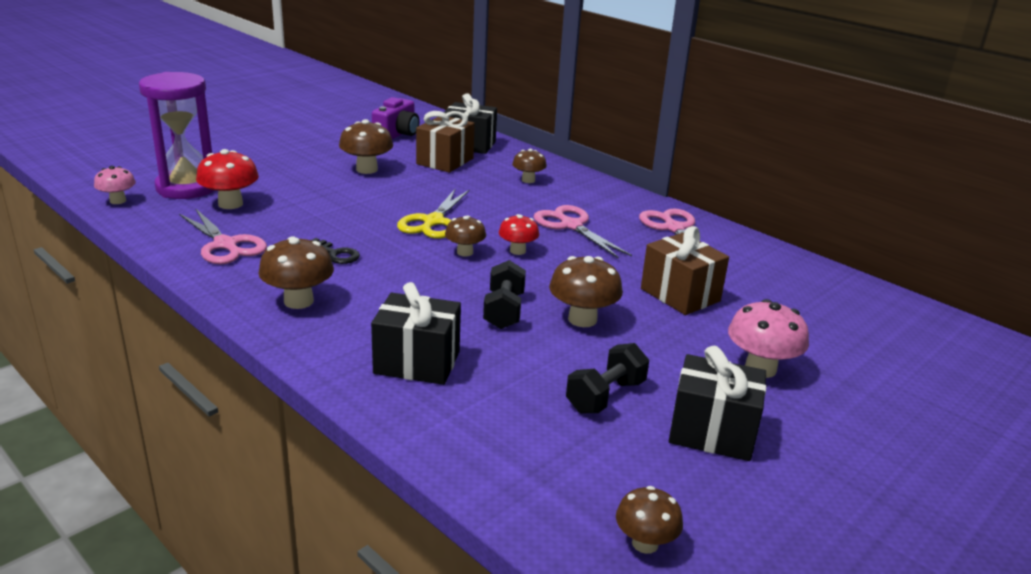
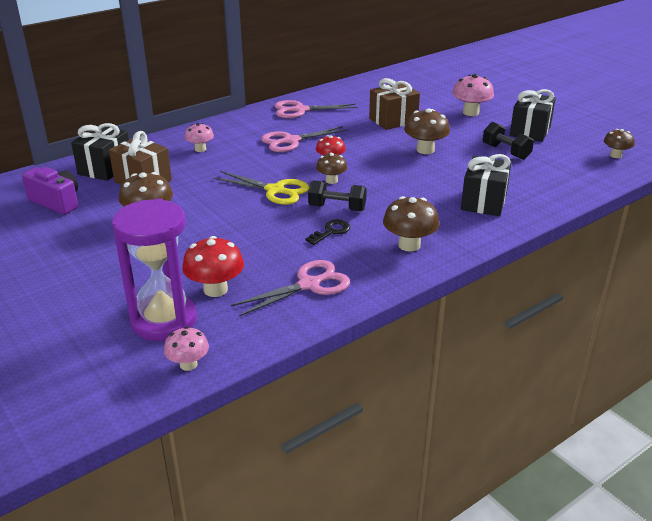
camera: 80 degrees left, 5 degrees up
black dumbbell [483,260,526,329] -> black dumbbell moved to [308,180,367,211]
brown mushroom [512,149,547,183] -> pink mushroom [185,123,214,152]

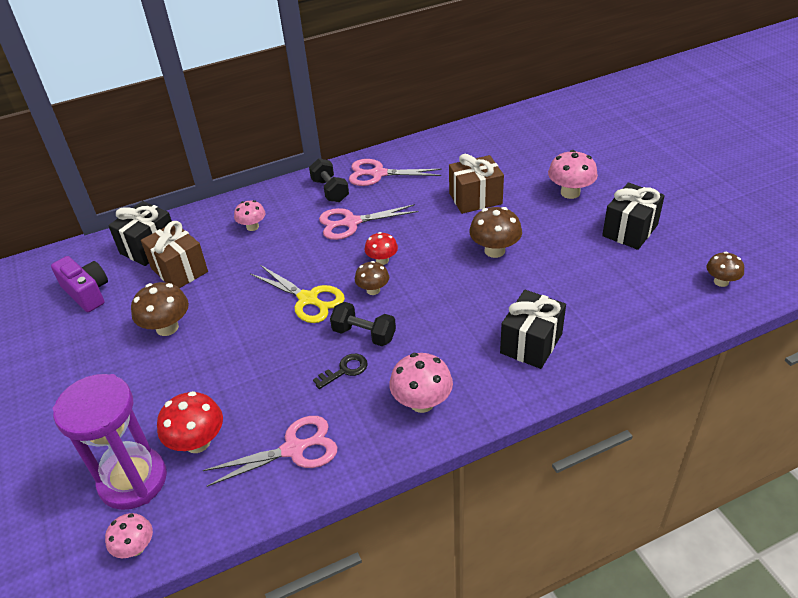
camera: 15 degrees right, 10 degrees up
brown mushroom [383,196,440,252] -> pink mushroom [389,353,453,413]
black dumbbell [483,122,534,160] -> black dumbbell moved to [309,158,349,202]

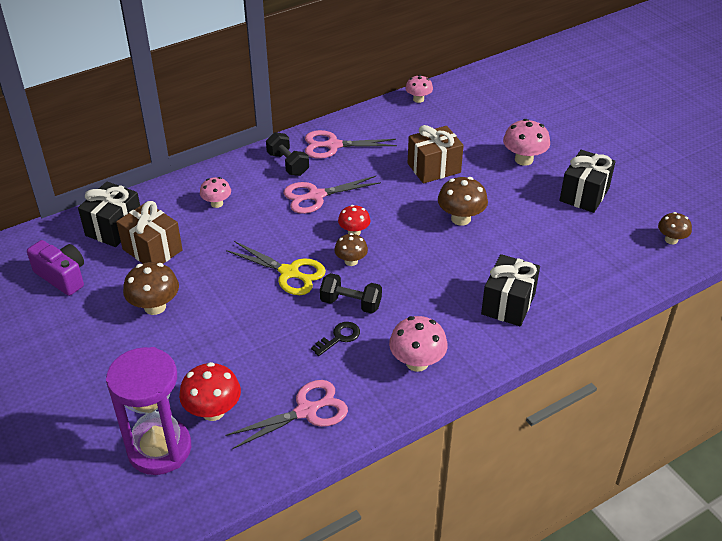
camera: 10 degrees left, 0 degrees up
pink mushroom [105,513,153,558] -> pink mushroom moved to [405,75,433,103]

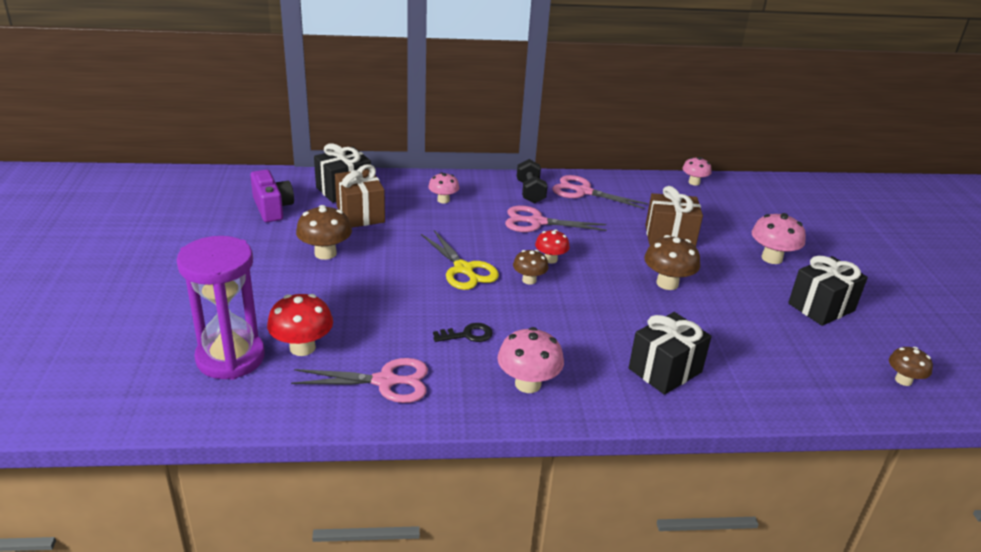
camera: 25 degrees right, 10 degrees down
black dumbbell [320,273,382,314] -> none

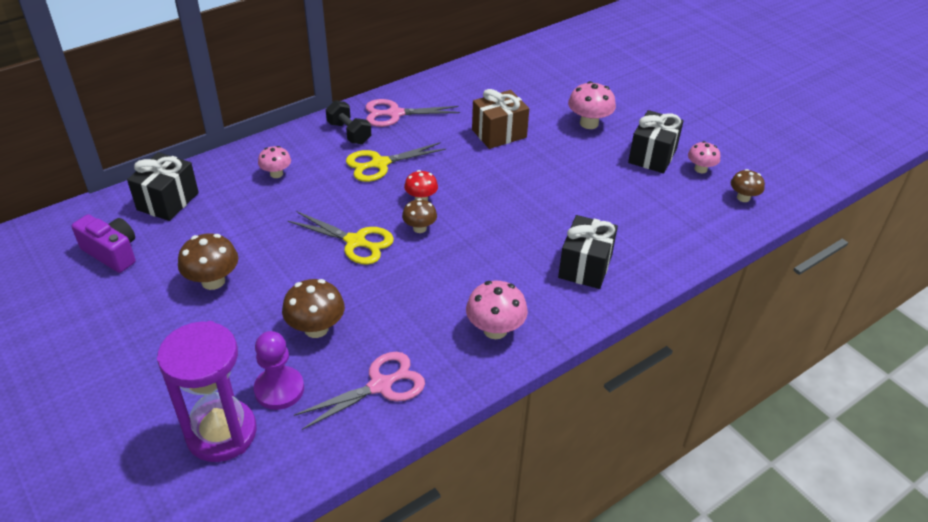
camera: 30 degrees left, 10 degrees up
red mushroom [267,294,333,356] -> purple pawn [254,331,304,410]
brown gift [335,164,385,228] -> none
black key [433,323,493,342] -> none
pink scissors [505,205,607,232] -> yellow scissors [346,142,446,182]
brown mushroom [644,235,700,290] -> brown mushroom moved to [282,279,345,338]
pink mushroom [682,157,712,186] -> pink mushroom moved to [688,141,720,173]

